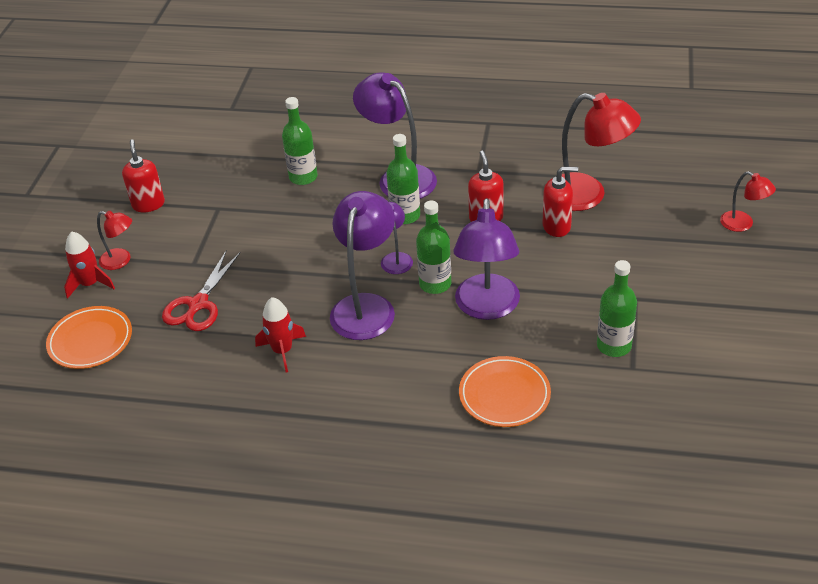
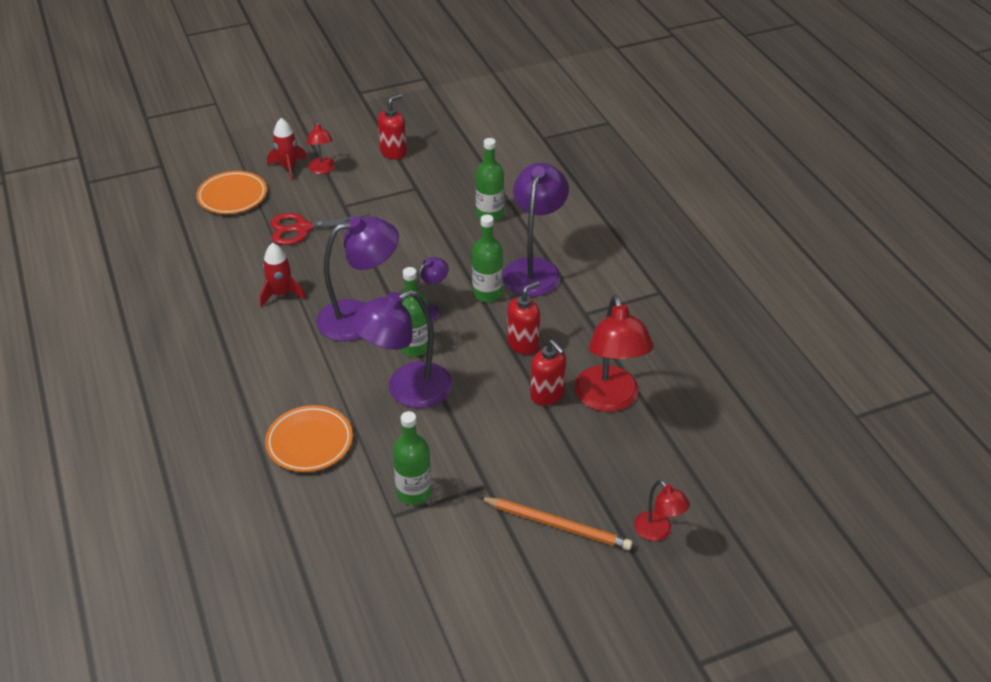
camera: 55 degrees right, 0 degrees up
red lamp [720,171,776,232] -> red lamp turned 45 degrees counterclockwise [634,480,690,541]
none -> orange pencil [479,497,633,550]

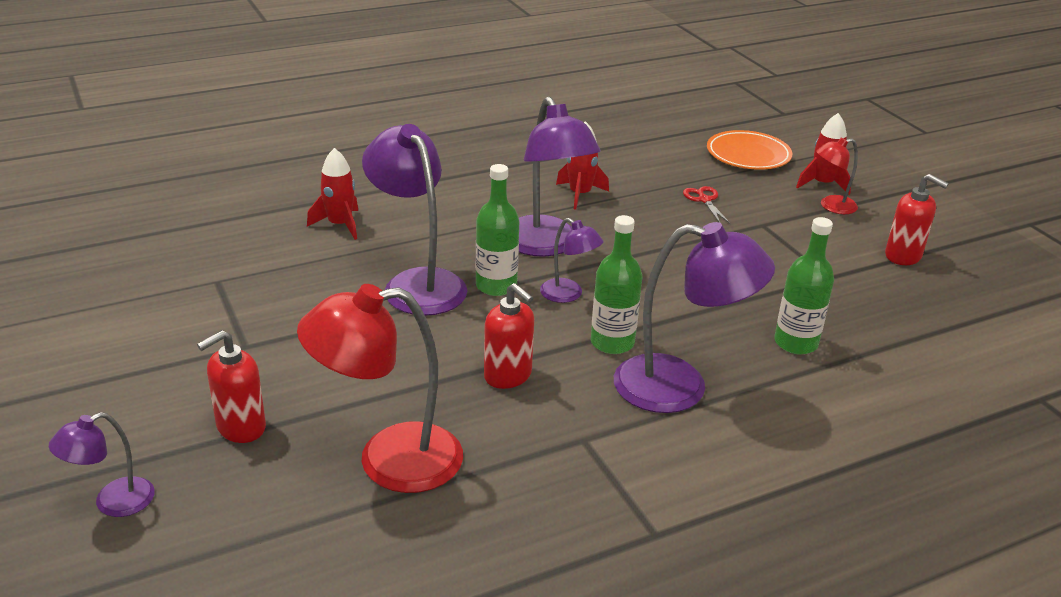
camera: 85 degrees right, 10 degrees down
orange plate [265,405,353,472] -> red rocket [307,148,358,240]
red scissors [270,213,370,245] -> red scissors [683,186,731,224], size x0.58
green bottle [393,411,432,505] -> none
orange pencil [479,497,633,550] -> none
red soap dispenser [530,339,566,406] -> red soap dispenser moved to [197,330,266,443]
red lamp [634,480,690,541] -> purple lamp [49,412,155,517]

